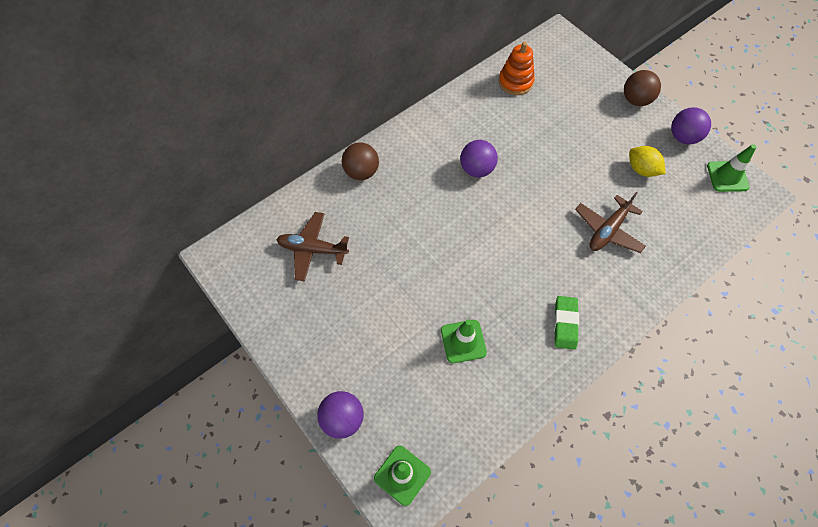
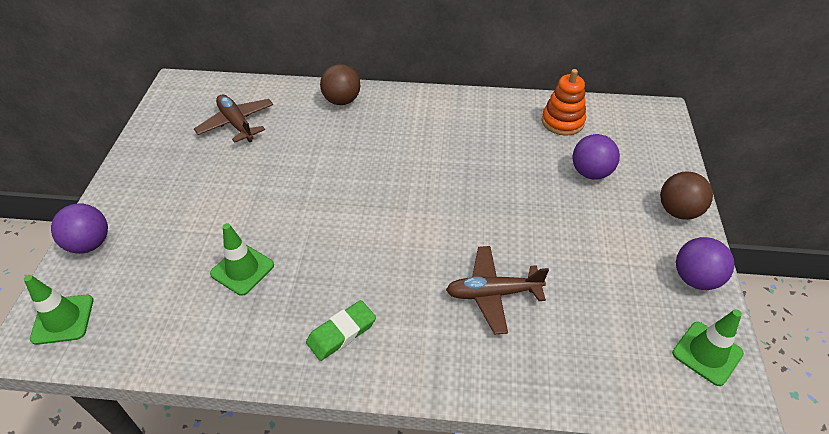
camera: 45 degrees right, 15 degrees down
purple ball [460,140,498,178] -> purple ball moved to [572,134,620,180]
yellow lemon [629,146,665,177] -> none

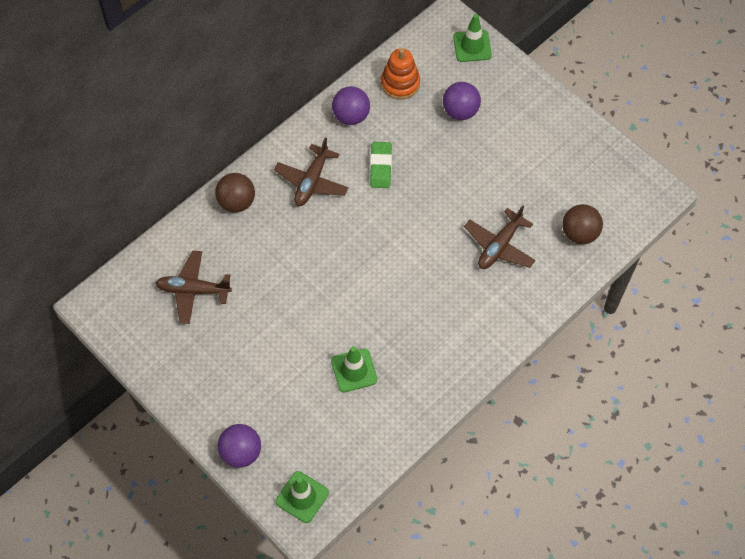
camera: 50 degrees left, 15 degrees up
green eraser [306,300,376,361] -> green eraser moved to [370,142,392,188]
brown ball [660,171,713,220] -> brown ball moved to [562,204,603,244]
green traffic cone [672,309,744,386] -> green traffic cone moved to [453,14,492,62]
purple ball [676,237,734,290] -> purple ball moved to [332,86,370,125]
none -> brown plane [274,138,349,206]

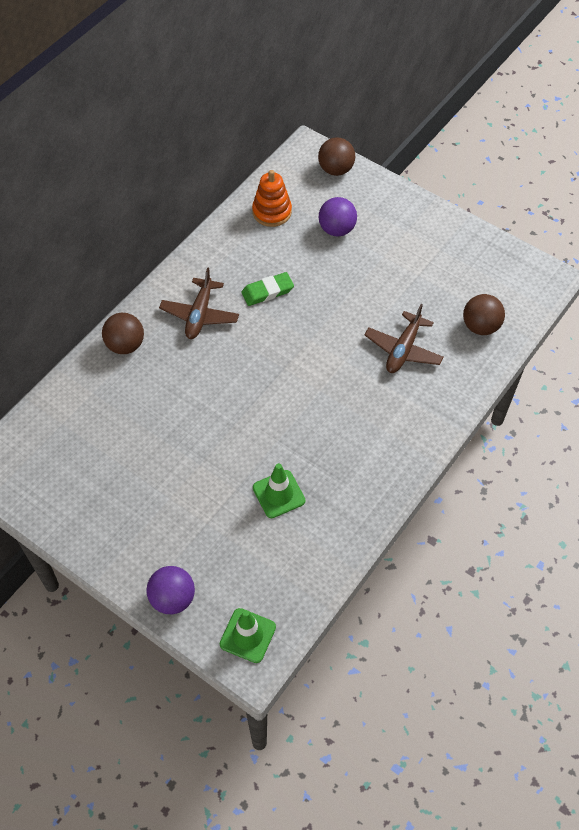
camera: 10 degrees left, 5 degrees down
brown plane [156,250,232,324] -> none
purple ball [332,86,370,125] -> none
green eraser [370,142,392,188] -> green eraser turned 75 degrees clockwise [242,272,294,306]
green traffic cone [453,14,492,62] -> brown ball [318,137,355,176]

